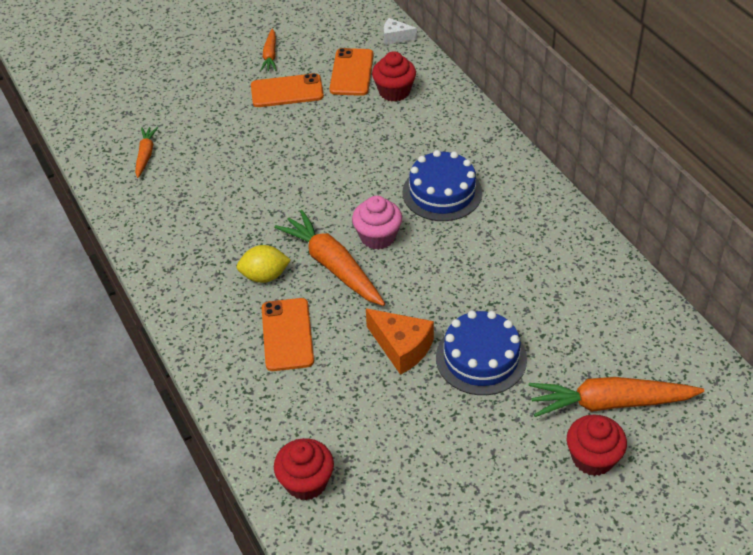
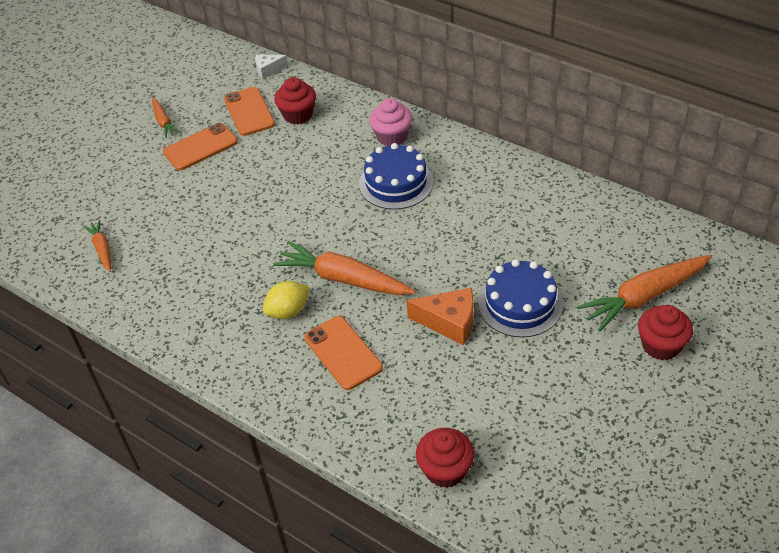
camera: 25 degrees left, 0 degrees up
pink cupcake [352,196,402,250] -> pink cupcake moved to [369,98,413,146]

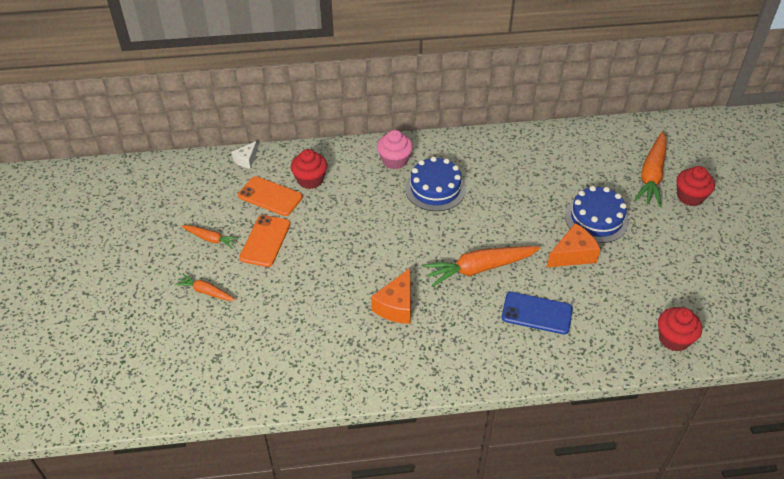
camera: 45 degrees left, 0 degrees up
orange carrot [83,220,111,272] -> orange carrot moved to [175,274,235,301]
yellow lemon [263,281,309,319] -> none
orange phone [304,316,383,390] -> blue phone [502,292,573,334]
none -> orange cheese [371,268,411,324]

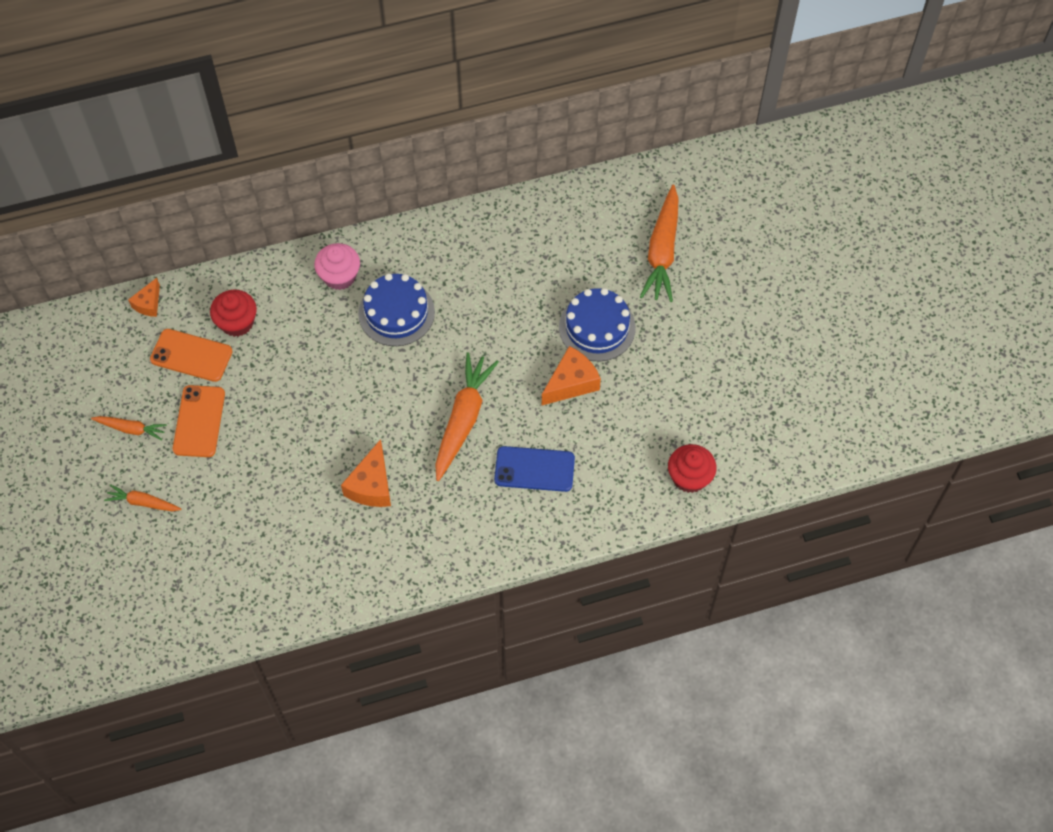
camera: 10 degrees left, 15 degrees up
white cheese [232,141,258,169] -> orange cheese [128,278,160,317]
orange carrot [423,246,540,287] -> orange carrot turned 135 degrees clockwise [435,352,499,481]
red cupcake [677,166,715,206] -> none

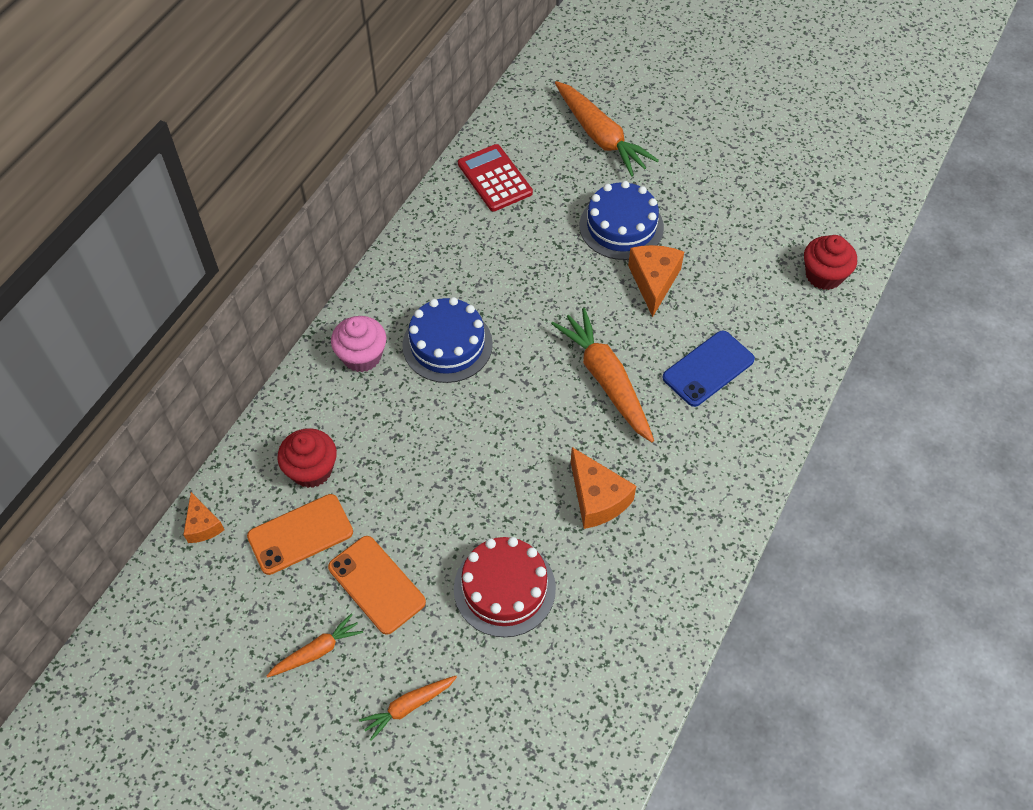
camera: 45 degrees left, 5 degrees down
none -> red cake [454,537,556,637]
none -> red calculator [458,144,533,211]

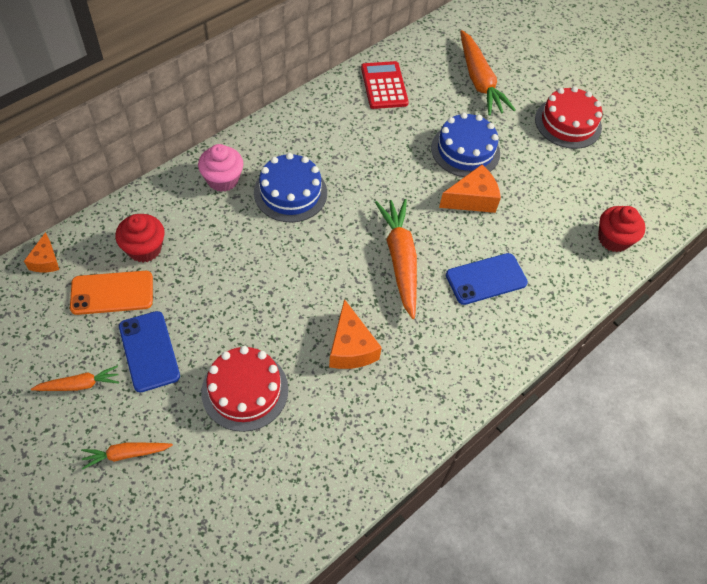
camera: 15 degrees right, 0 degrees up
orange phone [328,536,426,635] -> blue phone [119,311,180,392]
orange cheese [628,245,684,317] -> orange cheese turned 45 degrees clockwise [439,165,501,213]
none -> red cake [535,86,602,149]

